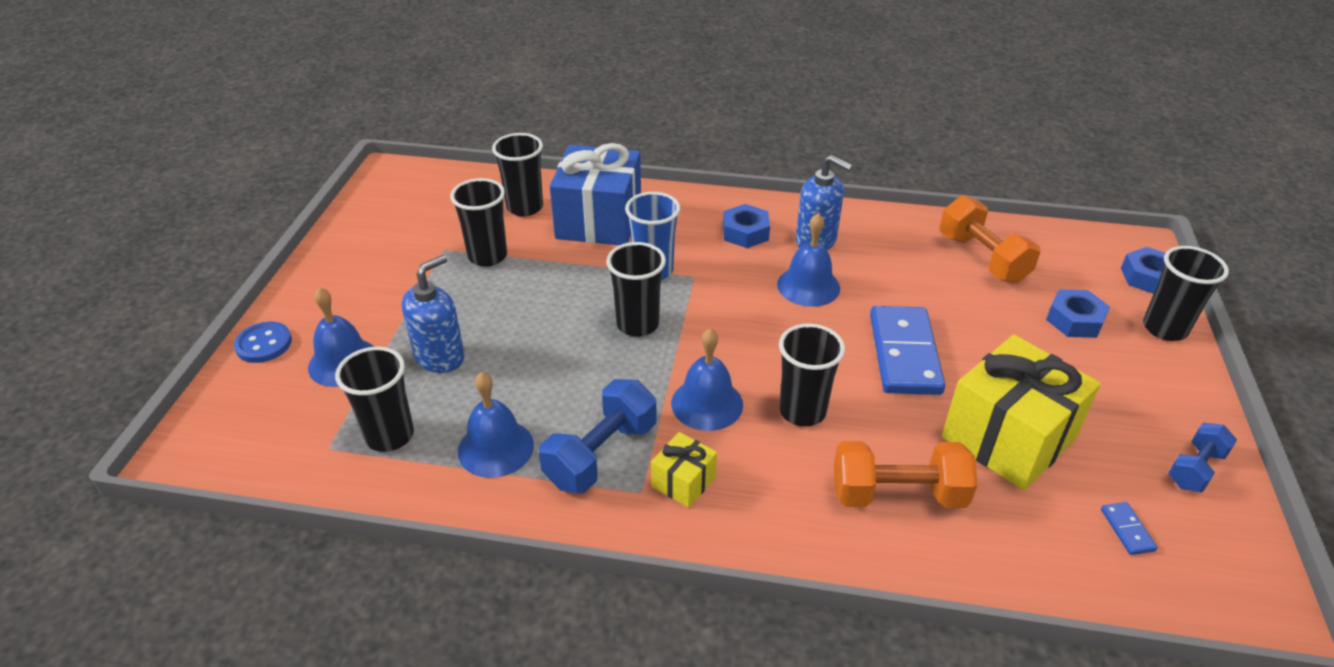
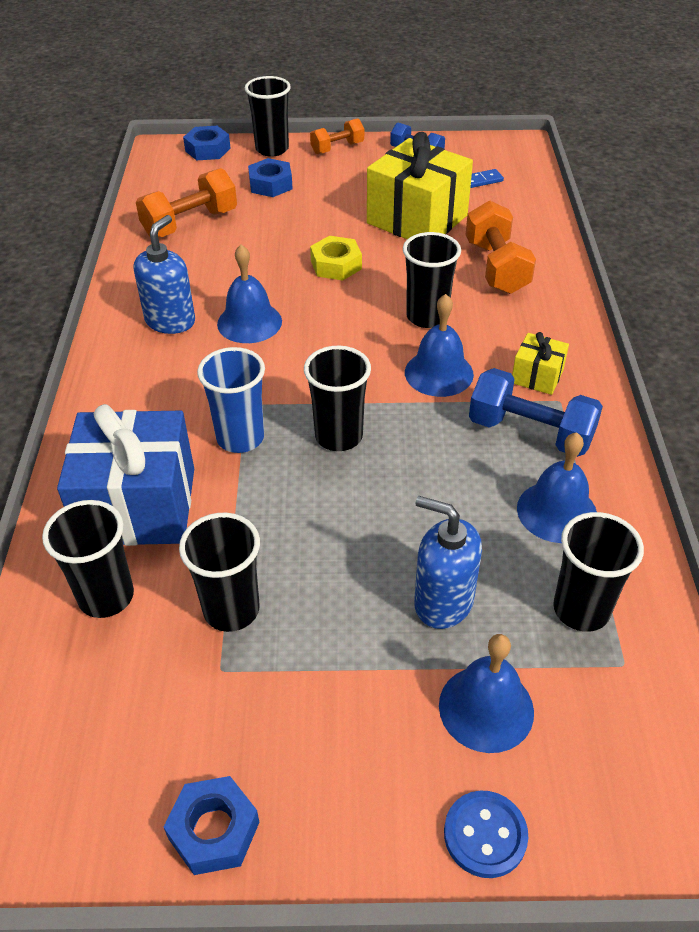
camera: 100 degrees left, 5 degrees up
blue nut [723,204,770,248] -> blue nut moved to [164,776,259,875]
blue domino [870,306,945,395] -> yellow nut [310,236,362,280]
none -> orange dumbbell [310,118,364,154]

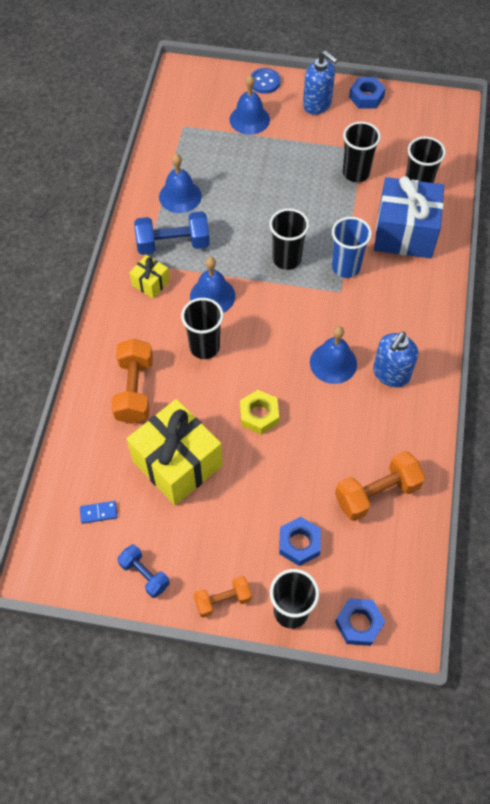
camera: 170 degrees left, 15 degrees up
blue soap dispenser [414,496,482,629] -> blue soap dispenser moved to [303,51,338,115]
blue dumbbell [469,368,603,457] -> blue dumbbell turned 45 degrees counterclockwise [134,211,210,255]
black cup [553,512,644,632] -> none

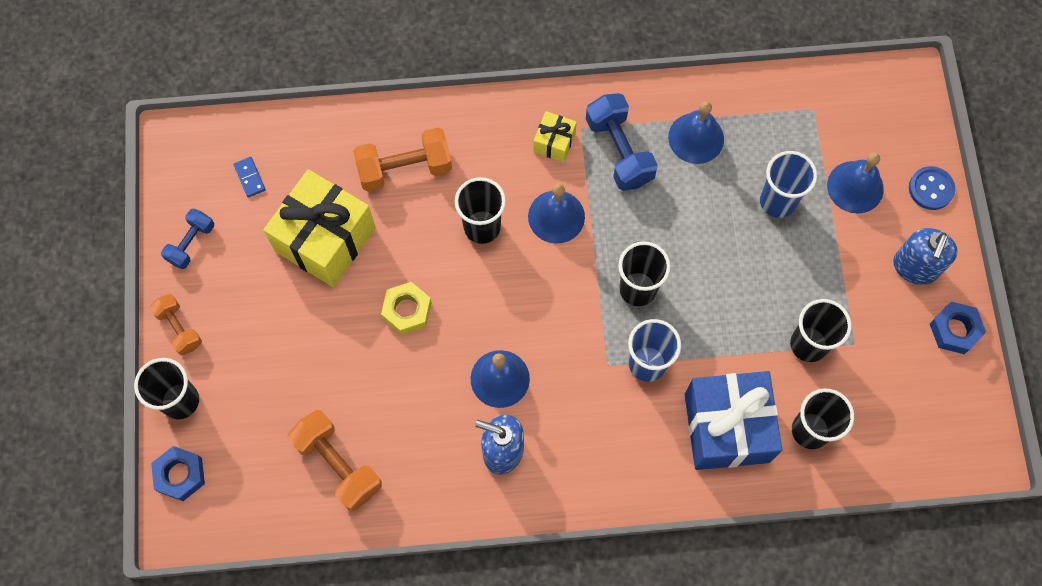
camera: 75 degrees right, 10 degrees up
blue nut [279,517,321,566] -> none
none -> blue cup [760,151,817,218]

